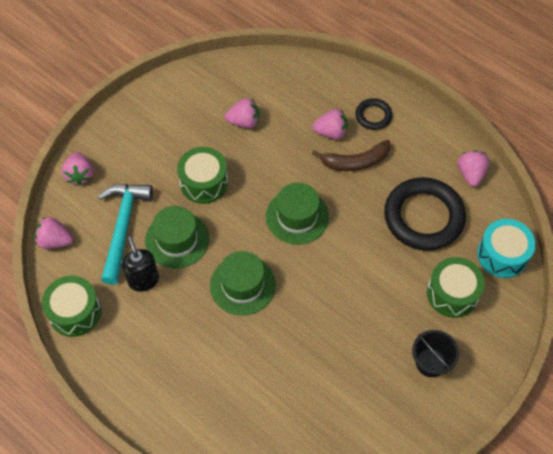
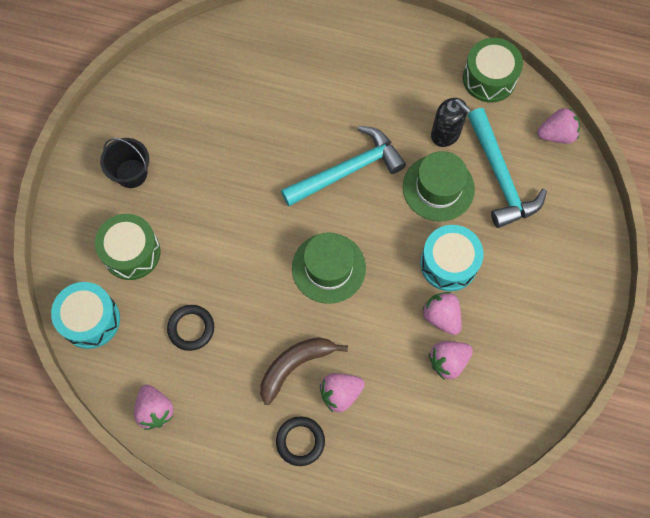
camera: 155 degrees right, 10 degrees up
pink strawberry [62,152,93,186] -> pink strawberry moved to [422,292,462,335]
green drum [177,147,228,204] -> turquoise drum [420,225,484,291]
green hat [210,251,276,316] -> turquoise hammer [281,126,406,206]
black ring [384,177,466,251] -> black ring [167,305,214,351], size x0.49

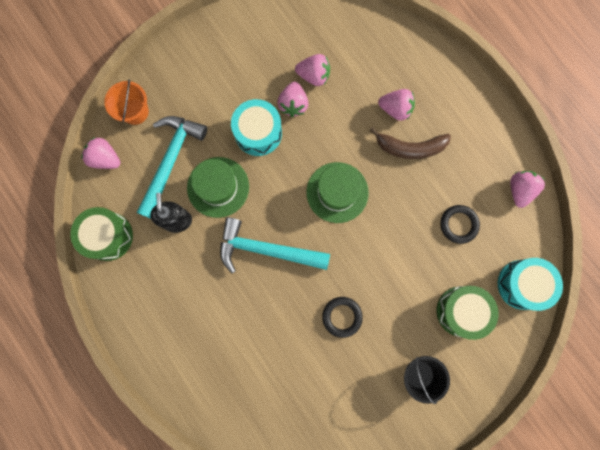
camera: 140 degrees left, 10 degrees up
black ring [276,416,325,466] -> black ring moved to [322,297,363,338]
none -> orange bucket [104,79,149,125]

